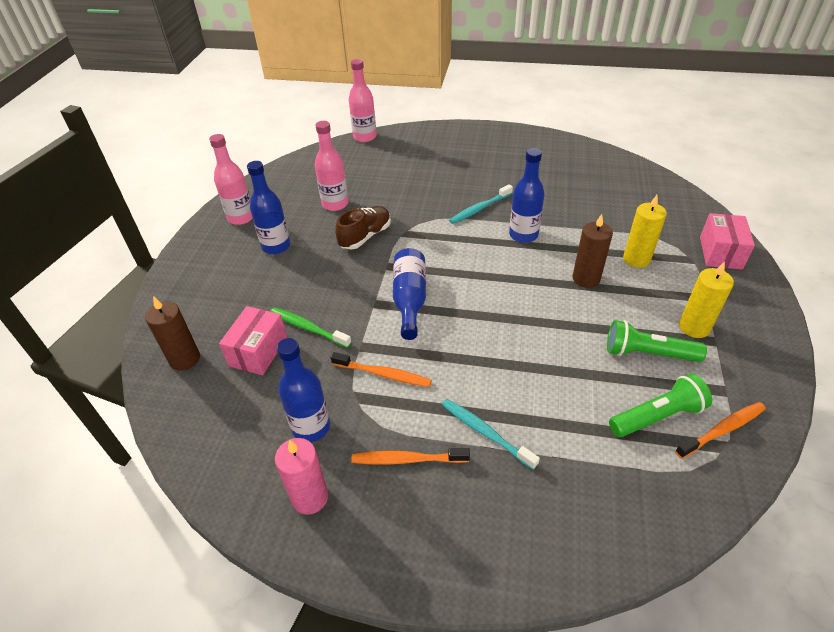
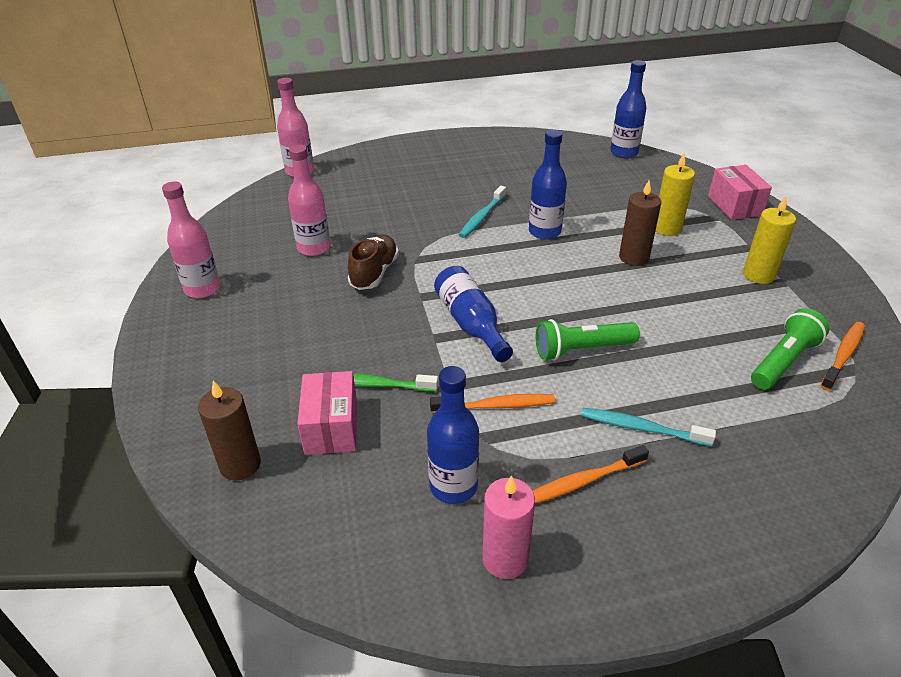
camera: 25 degrees left, 5 degrees down
blue bottle [247,161,290,254] -> blue bottle moved to [610,60,646,158]
green flashlight [607,320,707,362] -> green flashlight moved to [536,319,640,361]

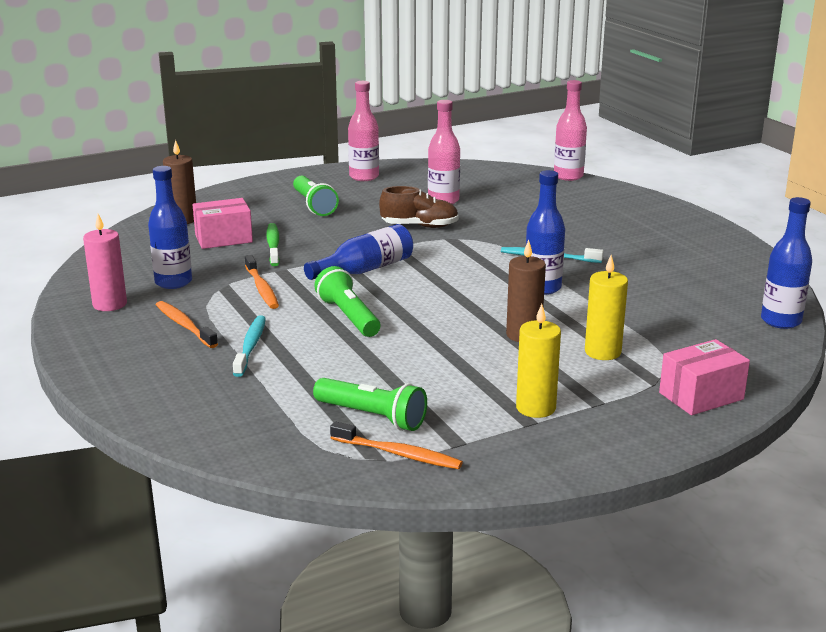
camera: 75 degrees right, 15 degrees down
none -> green flashlight [293,176,339,216]

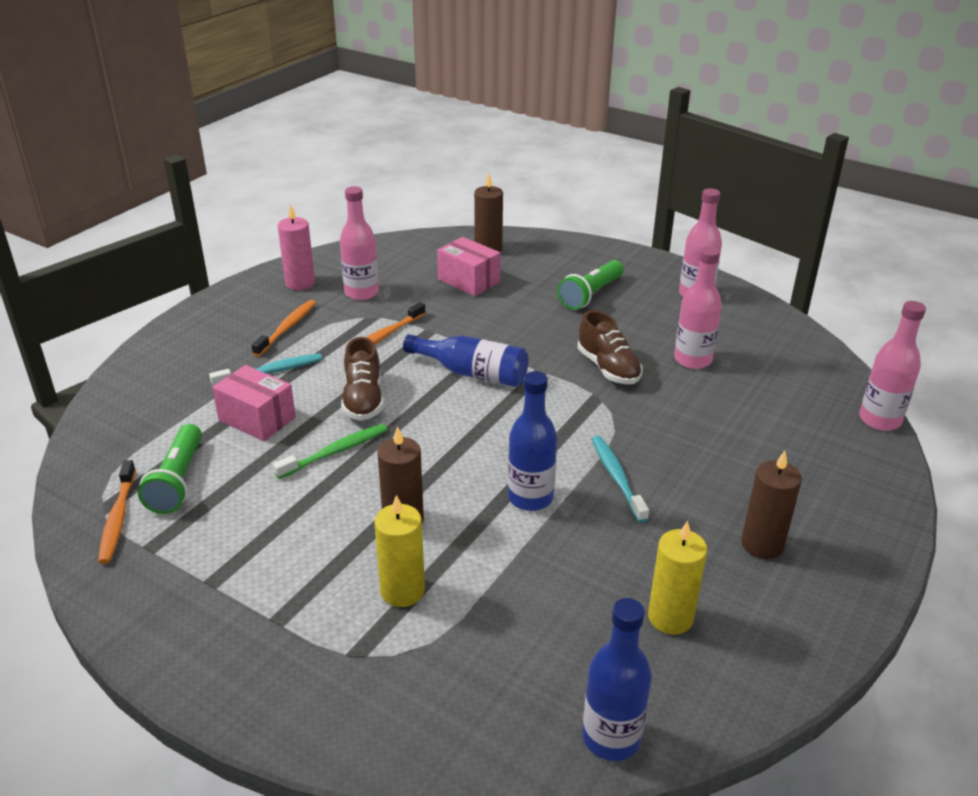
camera: 60 degrees right, 10 degrees up
blue bottle [148,166,192,289] -> pink bottle [340,186,379,300]
green toothbrush [266,223,280,266] -> green toothbrush moved to [273,424,388,479]
green flashlight [314,266,380,337] -> brown shoe [341,337,384,421]
yellow candle [516,304,561,418] -> yellow candle moved to [648,521,708,635]
pink box [659,339,750,415] -> pink box moved to [212,365,296,441]
none -> brown candle [741,451,802,559]

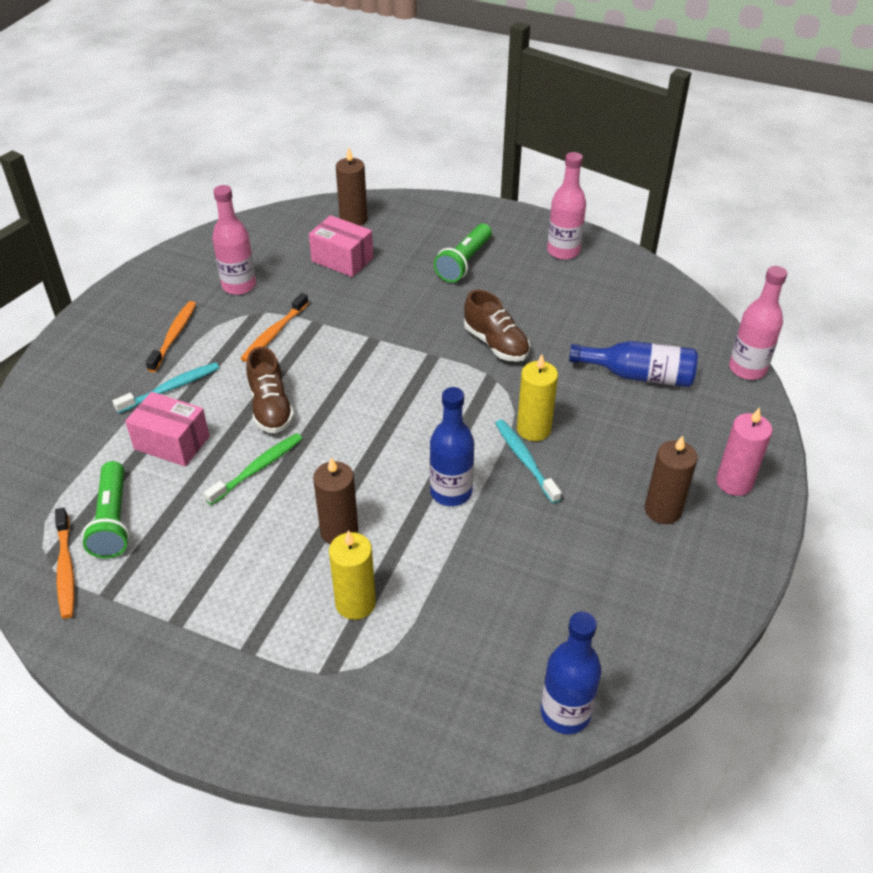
camera: 10 degrees left, 10 degrees up
pink candle [278,204,315,290] -> pink candle moved to [716,407,773,496]
blue bottle [403,334,529,387] -> blue bottle moved to [569,341,698,387]
yellow candle [648,521,708,635] -> yellow candle moved to [517,354,558,441]
pink bottle [674,246,722,369] -> none

